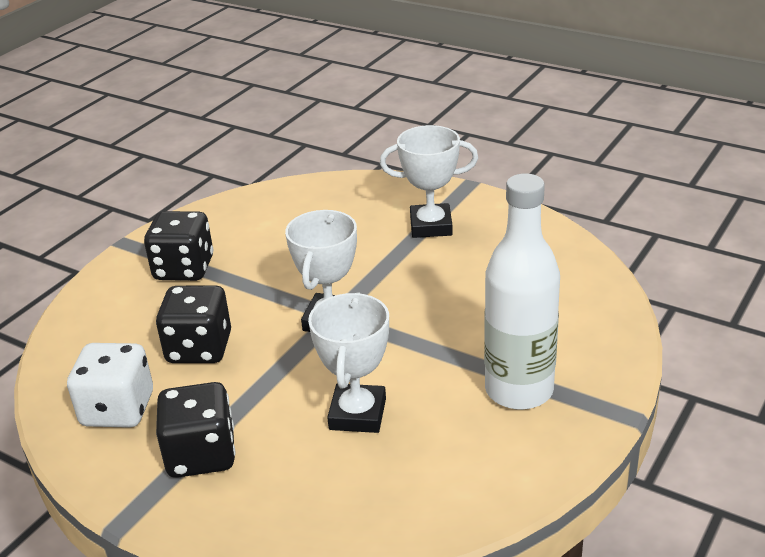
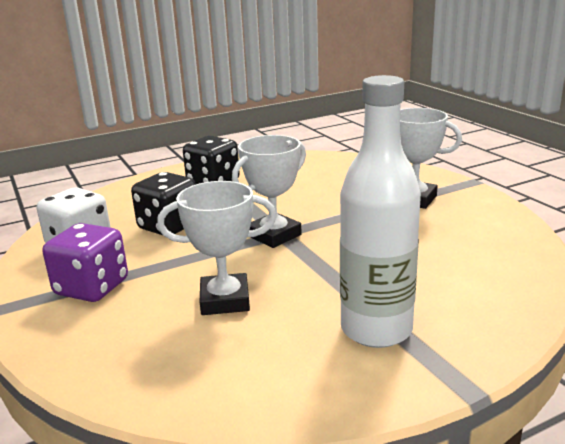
camera: 30 degrees right, 10 degrees down
black dice [156,382,235,478] -> purple dice [43,223,128,302]
white trophy [308,292,389,433] -> white trophy turned 45 degrees clockwise [157,181,277,315]

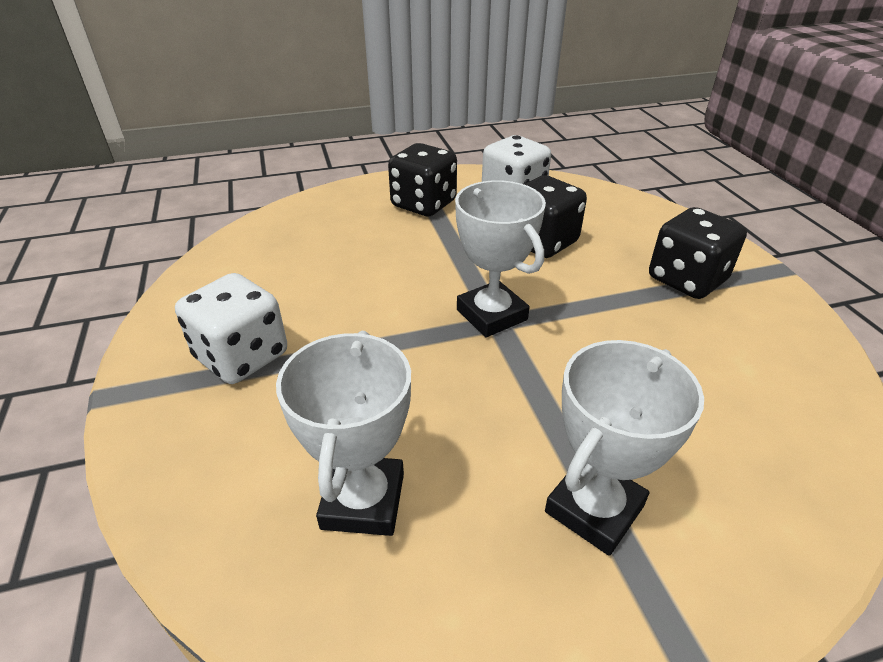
camera: 100 degrees right, 15 degrees up
purple dice [43,223,128,302] -> black dice [388,143,457,216]
white trophy [157,181,277,315] -> white trophy moved to [276,331,411,536]
white bottle [340,75,421,348] -> white dice [175,273,287,384]

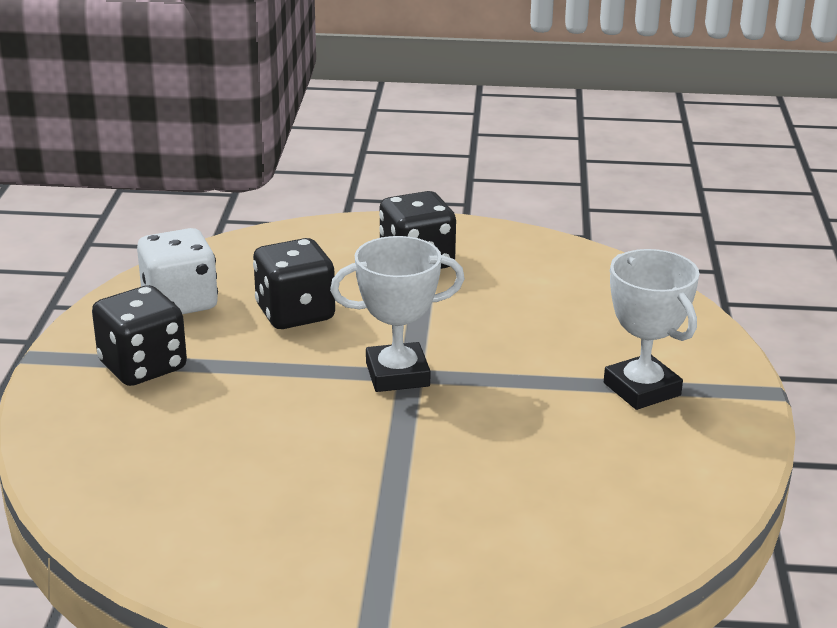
camera: 70 degrees left, 10 degrees down
white dice [175,273,287,384] -> none
white trophy [276,331,411,536] -> none

